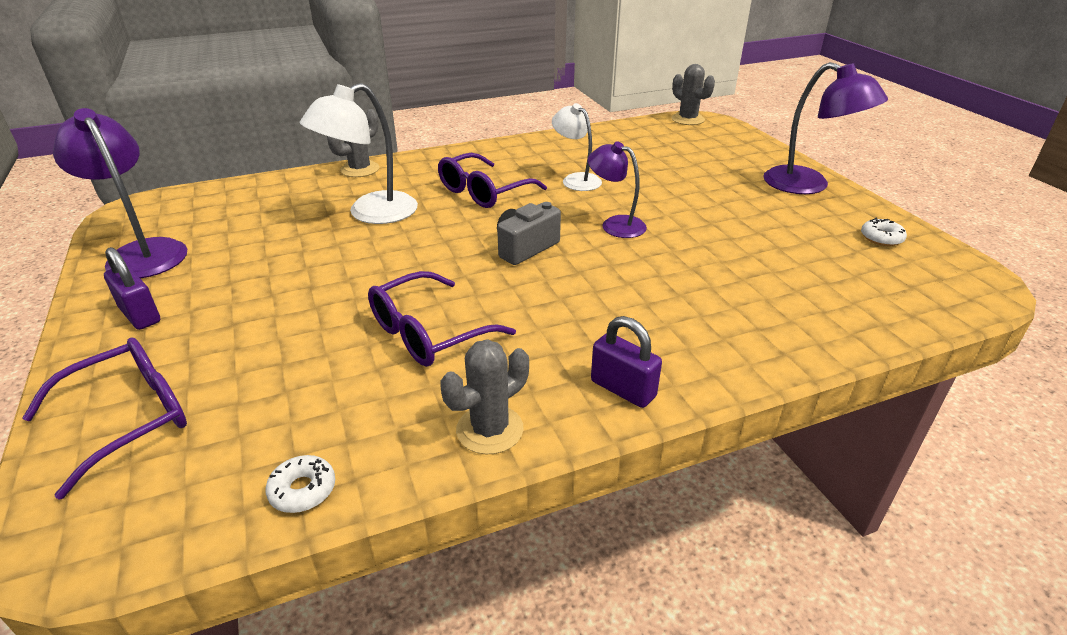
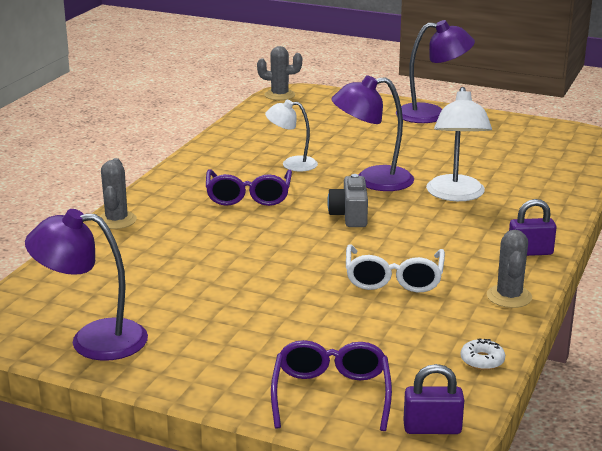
camera: 45 degrees left, 10 degrees down
purple padlock [104,247,160,330] -> purple padlock moved to [403,364,464,434]
white lamp [300,83,418,224] -> white lamp moved to [426,87,492,201]
purple glasses [368,271,516,367] -> white glasses [346,244,445,293]
purple lamp [588,141,647,238] -> purple lamp [331,75,414,191], size x1.57
white donut [861,218,907,246] -> none

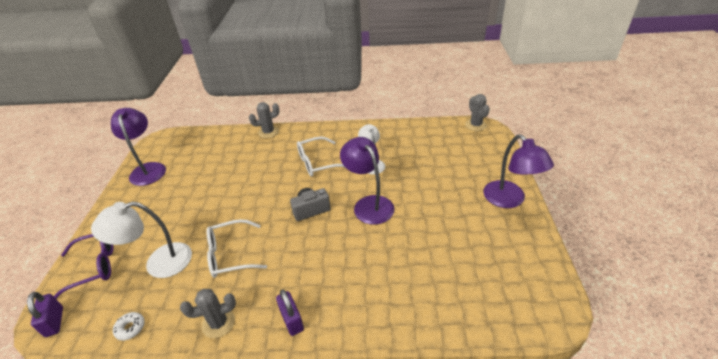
camera: 70 degrees right, 15 degrees up
purple glasses [206,170,292,206] -> white glasses [297,136,344,176]
white lamp [426,87,492,201] -> white lamp moved to [91,201,192,278]

